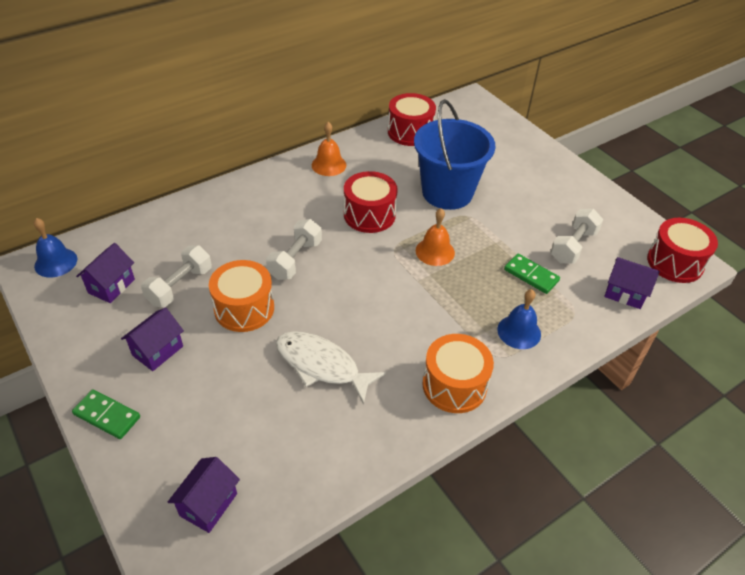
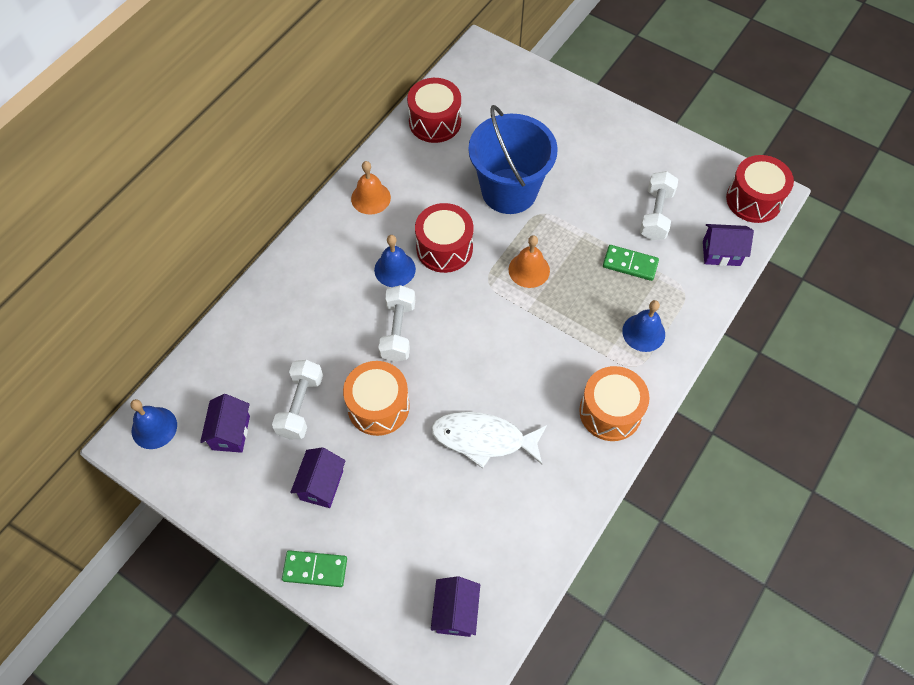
camera: 20 degrees left, 15 degrees up
none -> blue bell [374,235,416,287]

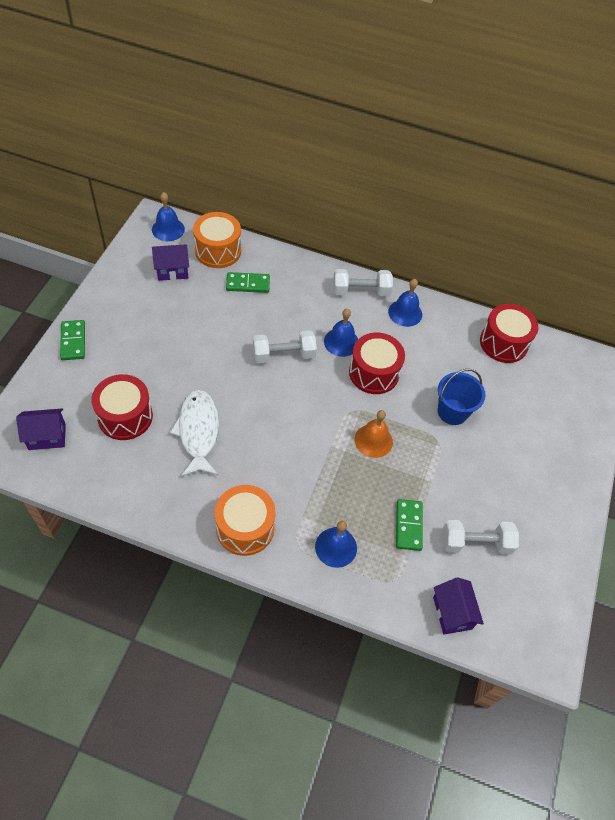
camera: 70 degrees right, 5 degrees down
white dumbbell [272,360,323,439] -> white dumbbell moved to [333,269,393,296]
purple house [290,447,346,508] -> none
orange drum [343,361,410,436] -> orange drum moved to [193,212,241,268]
orange bell [351,161,391,215] -> blue bell [388,279,422,327]
blue bucket [468,105,558,214] -> blue bucket [438,369,486,425], size x0.58
red drum [726,155,794,223] -> red drum moved to [91,374,153,440]
none -> green domino [226,272,270,293]

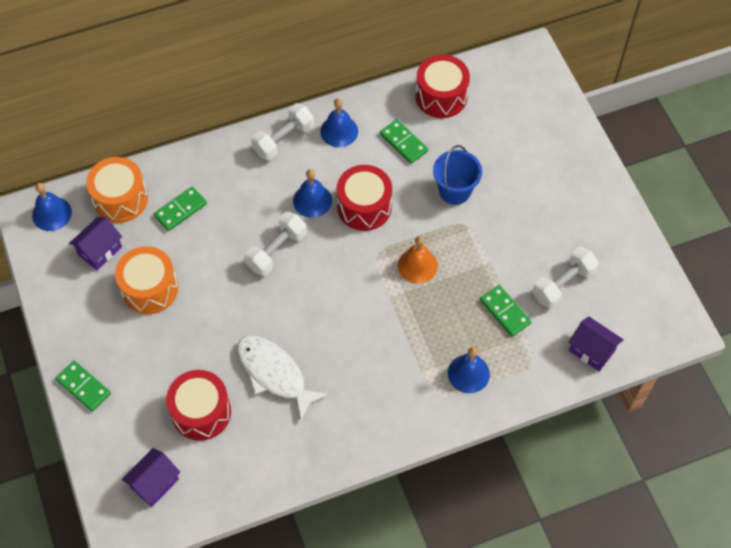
camera: 35 degrees left, 5 degrees up
orange drum [215,485,276,556] -> orange drum moved to [115,246,178,314]
none -> green domino [380,119,428,164]

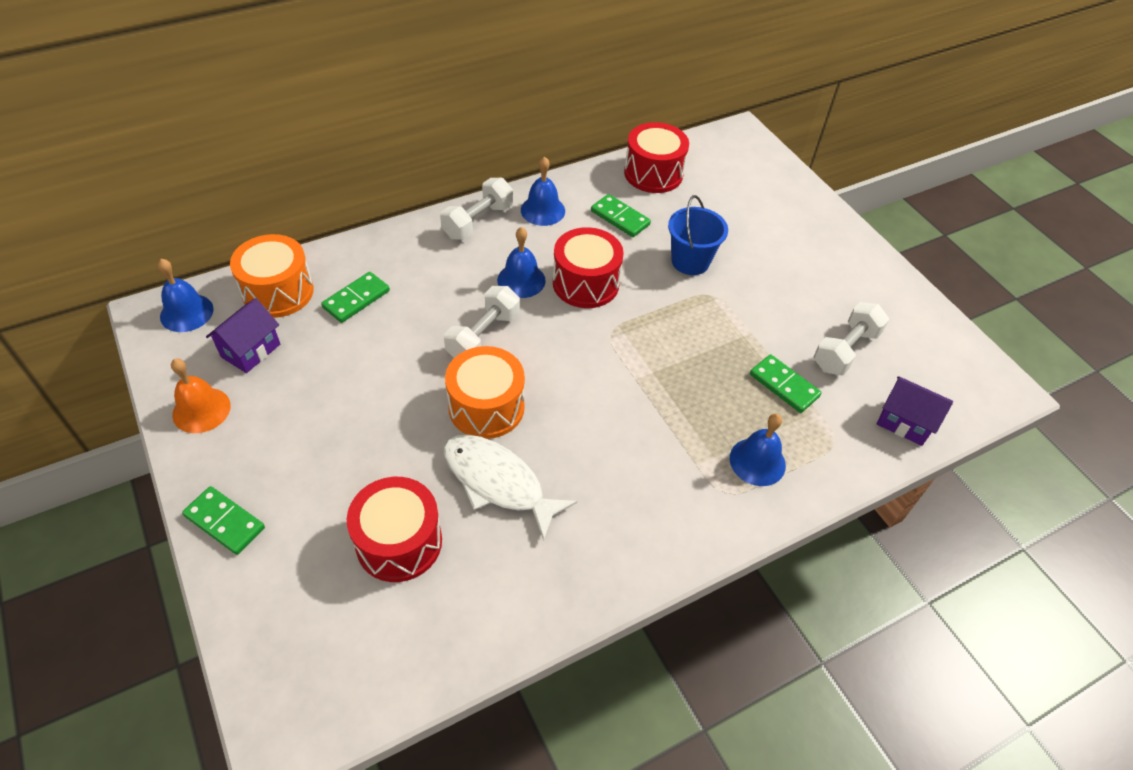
camera: 10 degrees left, 10 degrees down
orange drum [115,246,178,314] -> orange drum moved to [445,346,525,439]
purple house [122,448,180,507] -> none
orange bell [398,236,438,284] -> orange bell moved to [171,359,231,433]

